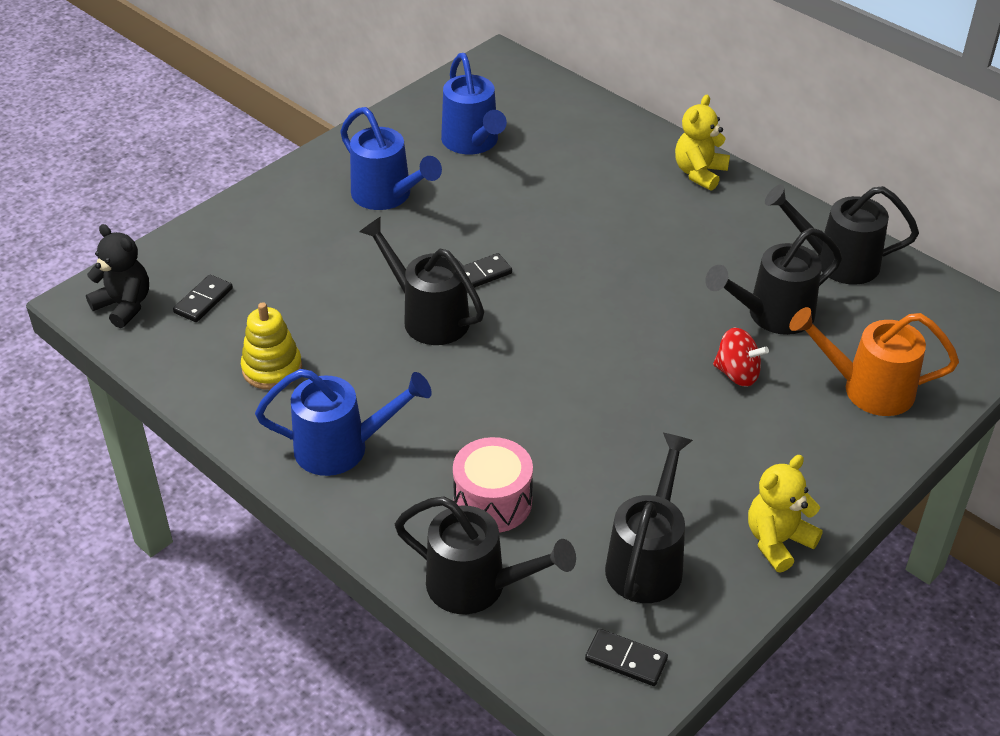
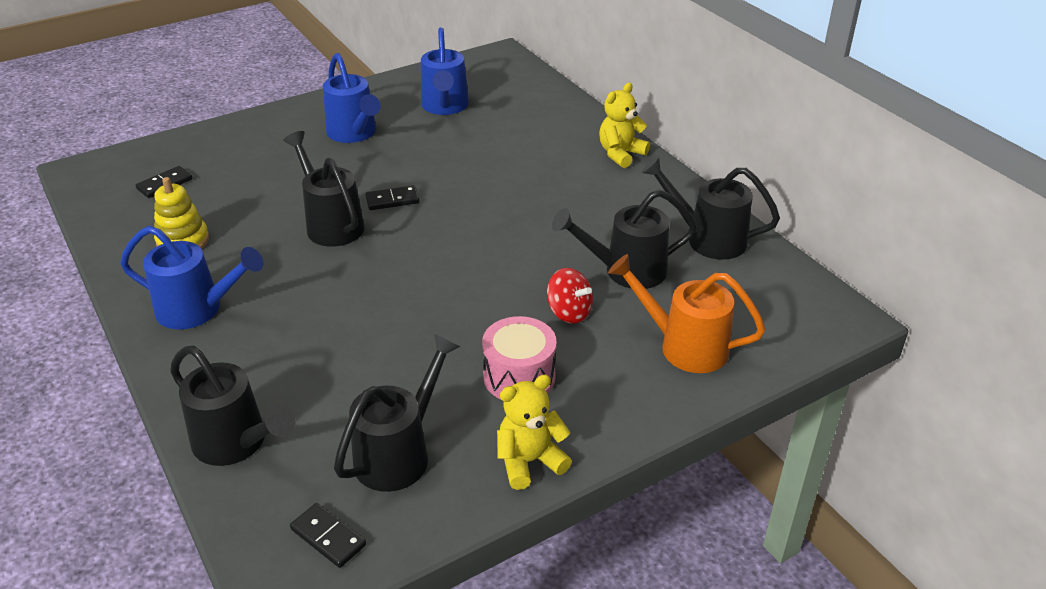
camera: 15 degrees right, 5 degrees down
black teddy bear [86,224,149,328] -> none
pink drum [453,437,533,533] -> pink drum moved to [482,316,557,399]

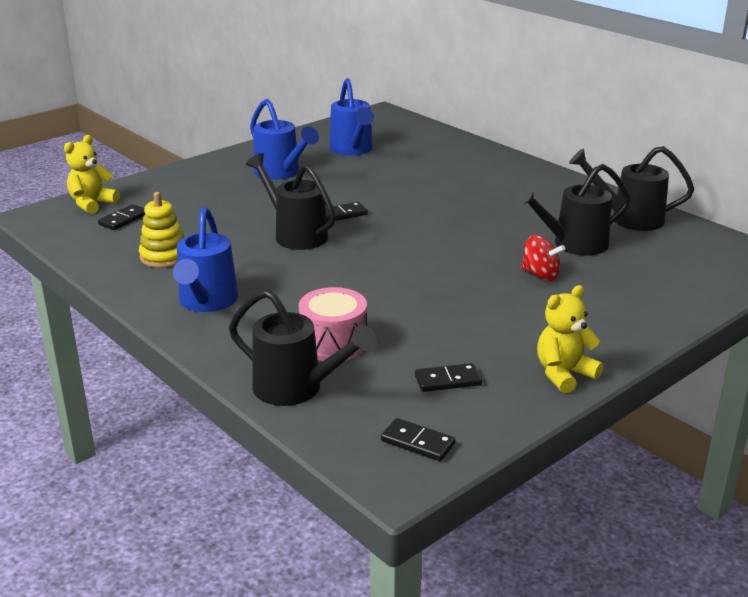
camera: 10 degrees left, 10 degrees down
blue watering can [120,226,264,330] -> blue watering can turned 90 degrees clockwise [173,207,238,312]
black watering can [334,334,461,492] -> black domino [415,363,482,392]
pink drum [482,316,557,399] -> pink drum moved to [299,287,367,361]
yellow teddy bear [599,83,650,168] -> yellow teddy bear moved to [64,135,120,214]
orange watering can [608,254,766,373] -> none

